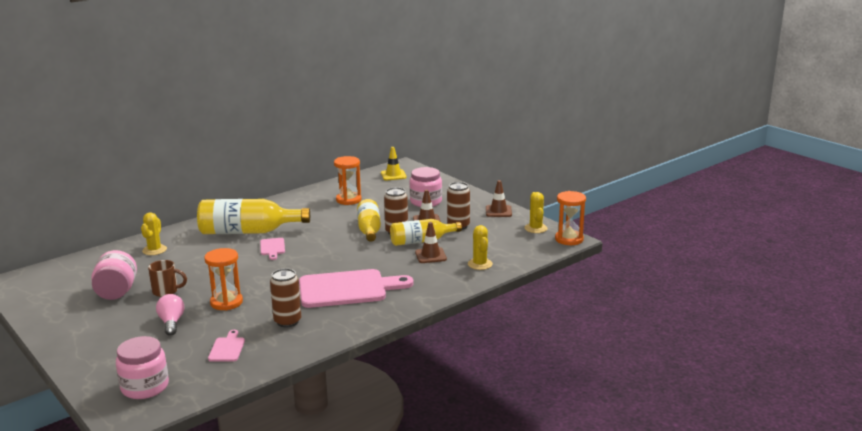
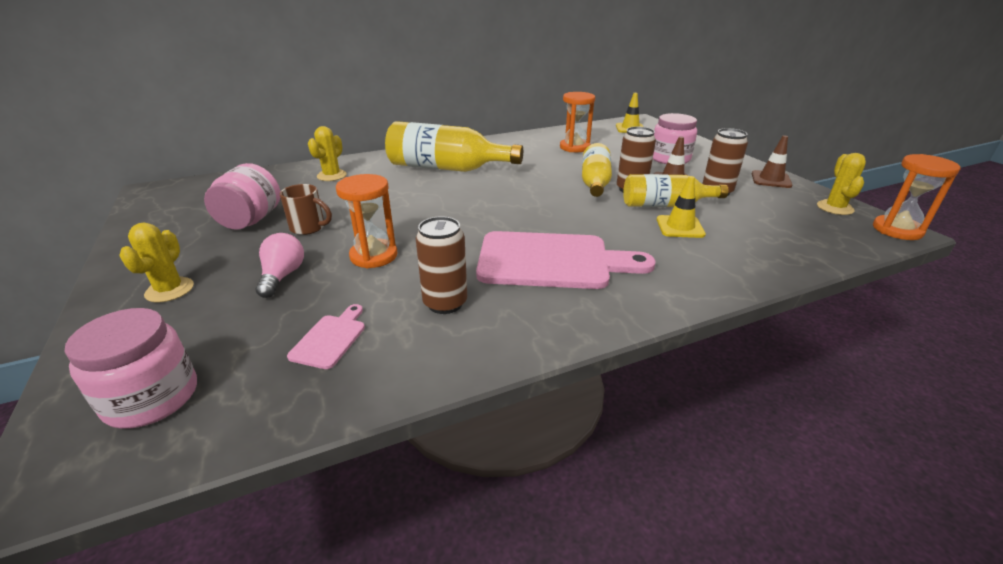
camera: 15 degrees right, 10 degrees up
pink cutting board [260,238,285,260] -> none
brown traffic cone [415,222,447,263] -> yellow traffic cone [657,176,706,238]
yellow cactus [468,225,493,270] -> yellow cactus moved to [119,223,194,303]

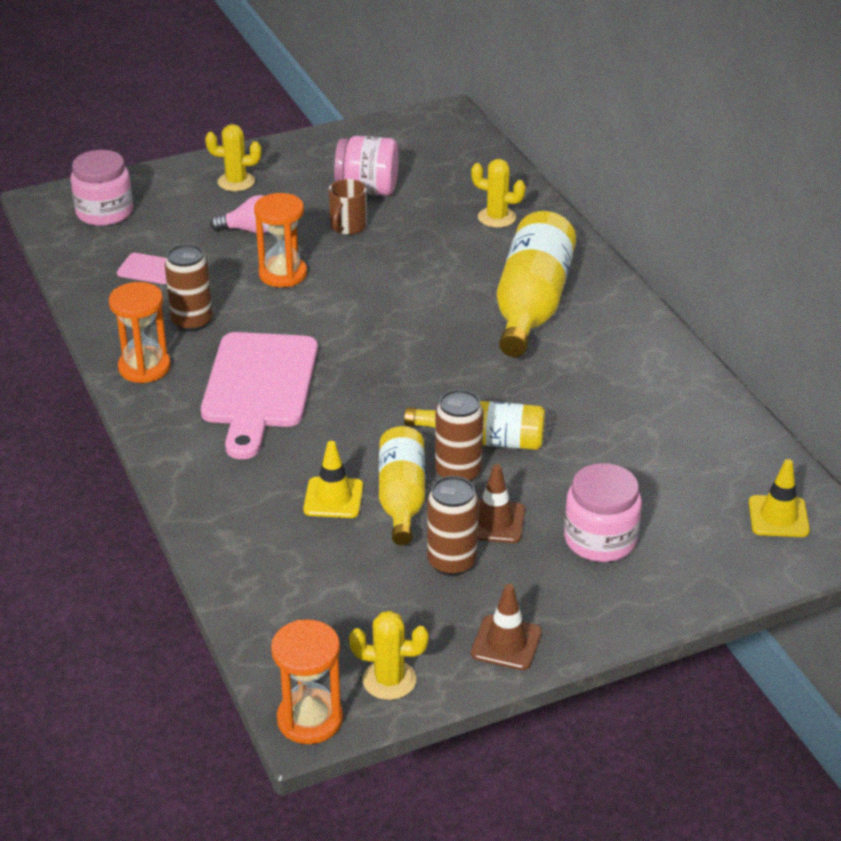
camera: 90 degrees right, 5 degrees up
orange hourglass [560,92,595,152] -> orange hourglass moved to [109,282,171,383]

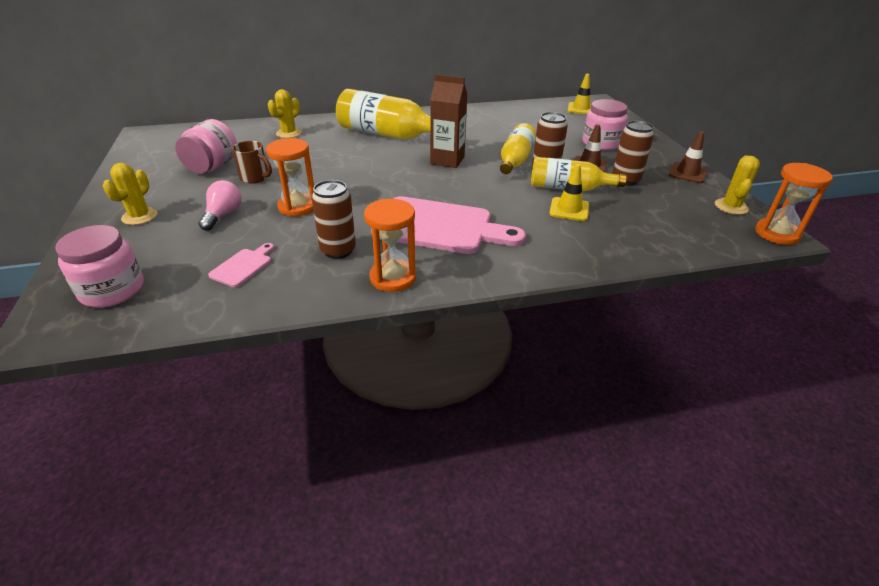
camera: 80 degrees left, 0 degrees up
none -> brown carton [430,74,467,168]

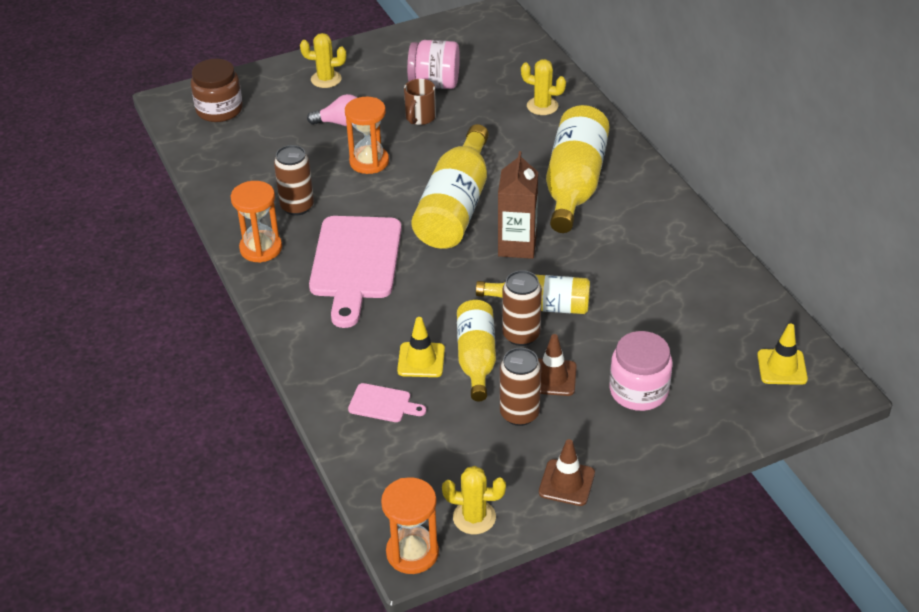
camera: 80 degrees right, 5 degrees up
pink jar [55,225,144,308] -> brown jar [191,59,243,122]
pink cutting board [208,243,274,287] -> pink cutting board moved to [348,383,426,422]
none -> yellow bottle [411,124,489,249]

